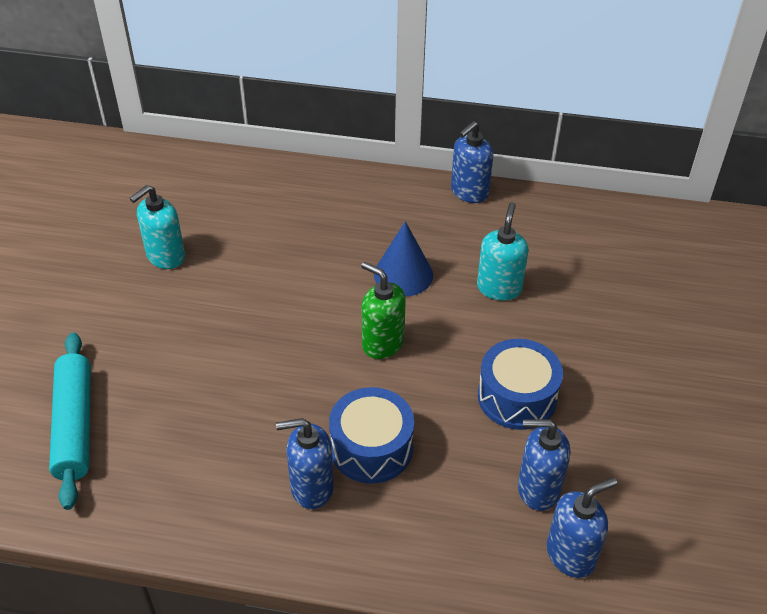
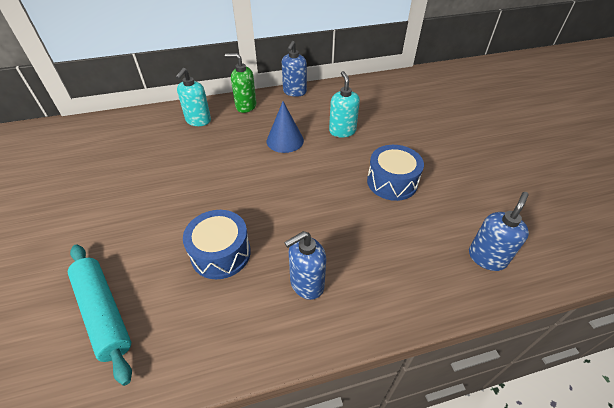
camera: 25 degrees left, 0 degrees up
turquoise soap dispenser [130,185,185,269] -> turquoise soap dispenser moved to [176,68,211,126]
blue drum [329,387,414,484] -> blue drum moved to [183,210,251,279]
green soap dispenser [361,262,406,359] -> green soap dispenser moved to [225,53,256,113]
blue soap dispenser [518,419,570,511] -> none

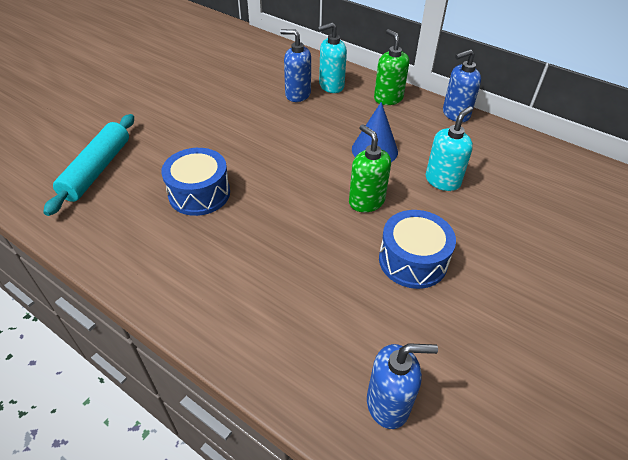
camera: 50 degrees right, 0 degrees up
blue soap dispenser [284,231,326,300] -> blue soap dispenser moved to [280,29,311,102]
none -> green soap dispenser [349,124,391,212]

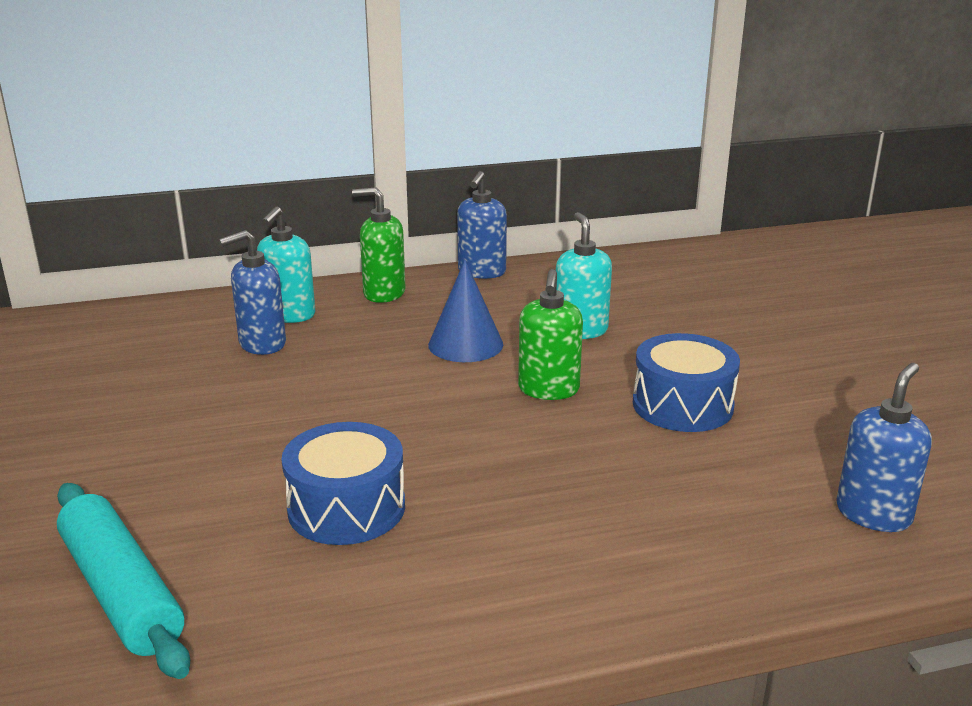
camera: 50 degrees left, 20 degrees down
green soap dispenser [349,124,391,212] -> green soap dispenser turned 90 degrees counterclockwise [518,269,583,400]

